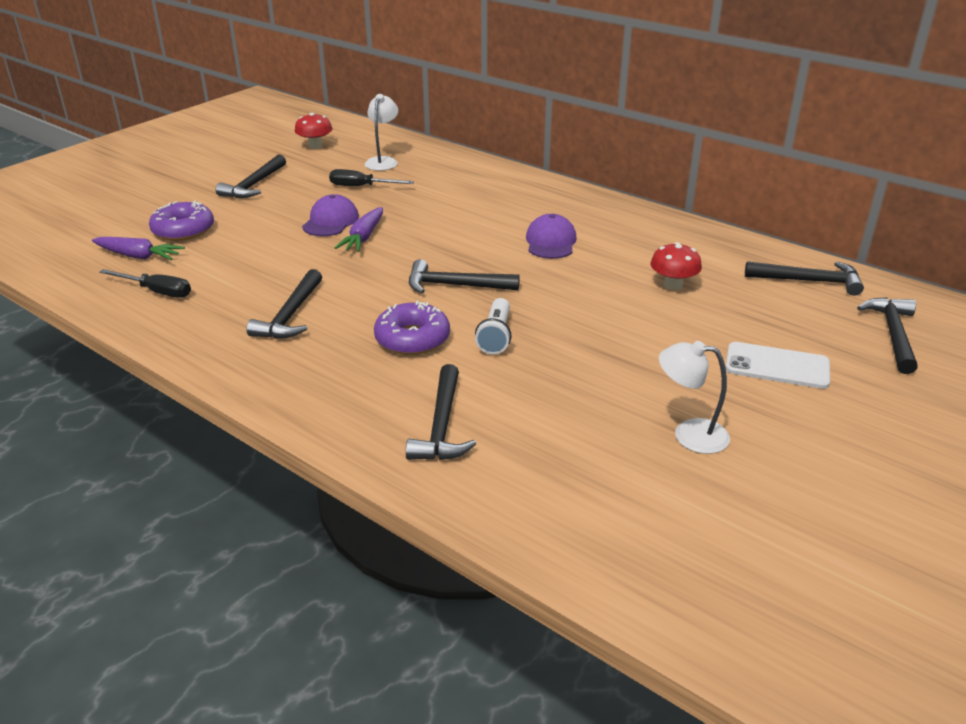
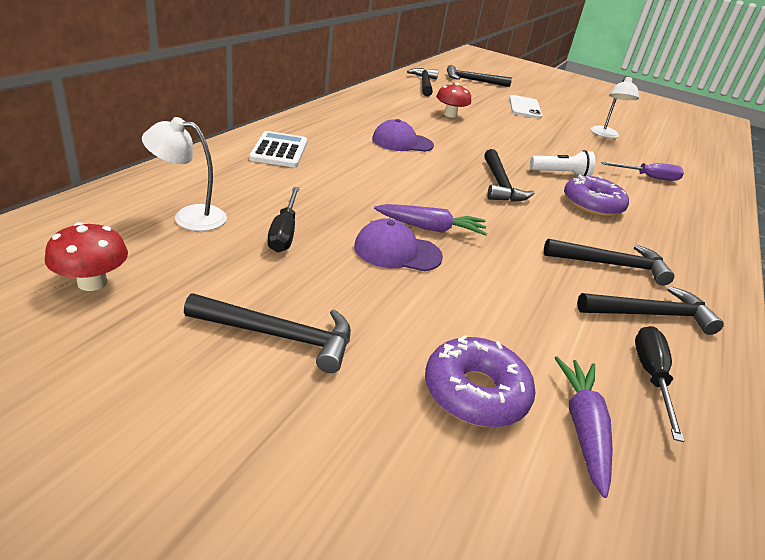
camera: 105 degrees left, 0 degrees up
black hammer [406,364,476,460] -> black hammer moved to [577,286,724,335]
none -> white calculator [249,131,308,167]
none -> purple screwdriver [601,162,684,181]

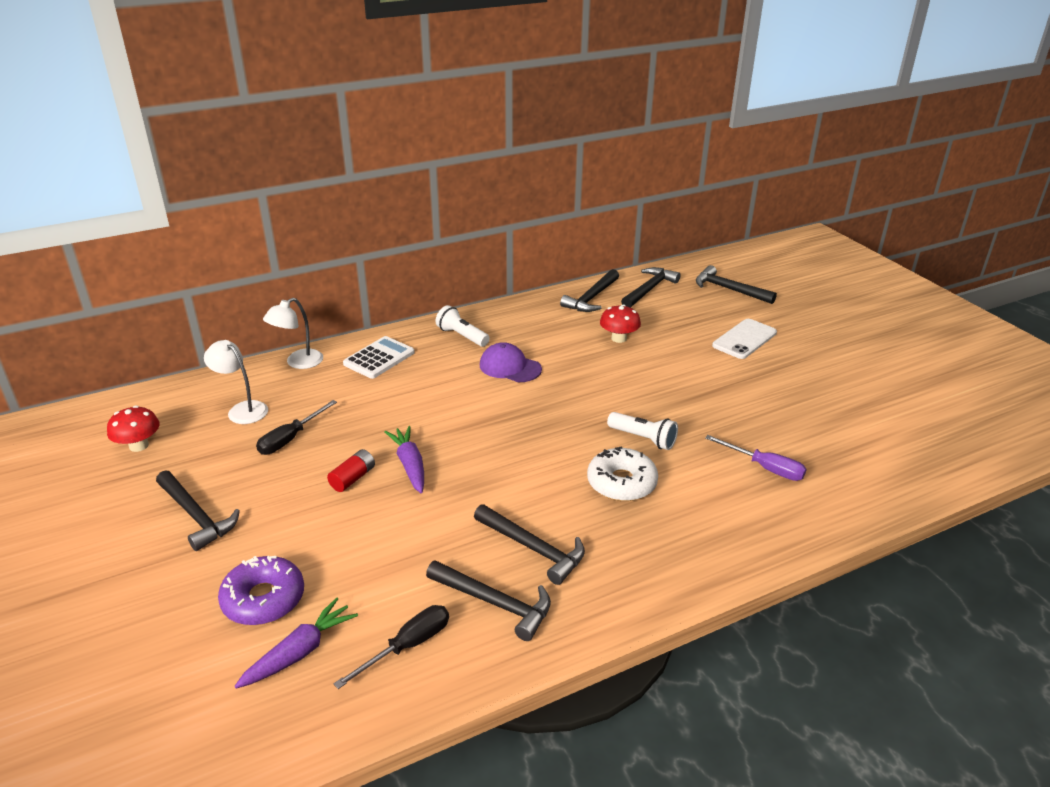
camera: 40 degrees right, 0 degrees up
purple cap [354,218,443,271] -> red battery [327,449,375,492]
purple carrot [374,204,487,236] -> purple carrot turned 150 degrees counterclockwise [385,426,424,493]
black hammer [484,149,535,202] -> black hammer moved to [560,269,619,312]
purple donut [564,175,629,217] -> white donut [587,446,658,501]
white lamp [590,76,639,138] -> white lamp moved to [263,298,323,369]
none -> white flashlight [436,305,490,347]

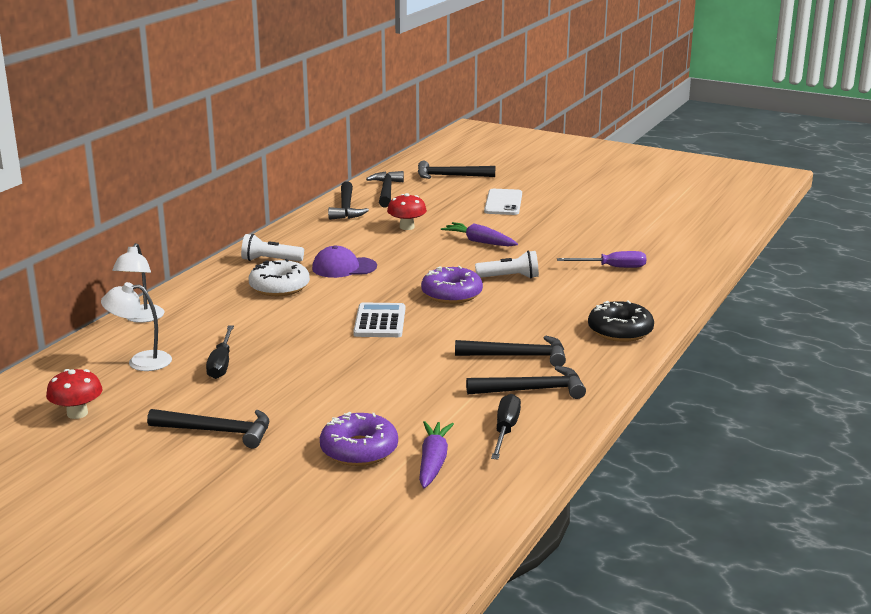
camera: 35 degrees left, 10 degrees down
red battery [327,449,375,492] -> none
white calculator [343,336,415,379] -> white calculator moved to [353,303,405,337]
purple carrot [385,426,424,493] -> purple carrot moved to [441,222,518,246]
white donut [587,446,658,501] -> white donut moved to [249,259,310,296]
none -> purple donut [421,266,483,304]
none -> black donut [588,300,654,342]

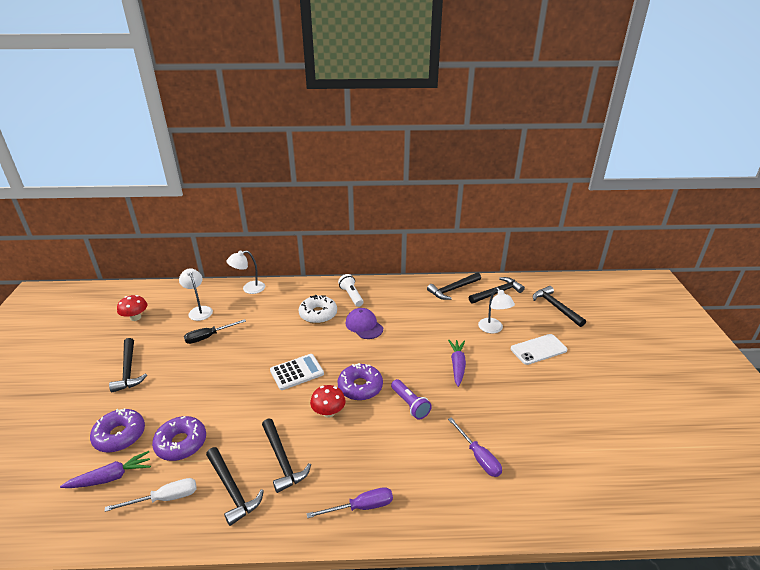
camera: 60 degrees right, 10 degrees up
red mushroom [387,193,427,230] -> red mushroom moved to [310,385,346,418]
white flashlight [475,251,539,279] -> purple flashlight [391,379,432,419]
black screwdriver [491,394,521,460] -> white screwdriver [105,478,197,512]
black donut [588,300,654,342] -> purple screwdriver [306,487,393,518]
none -> purple donut [152,416,206,461]
none -> white lamp [478,287,515,333]

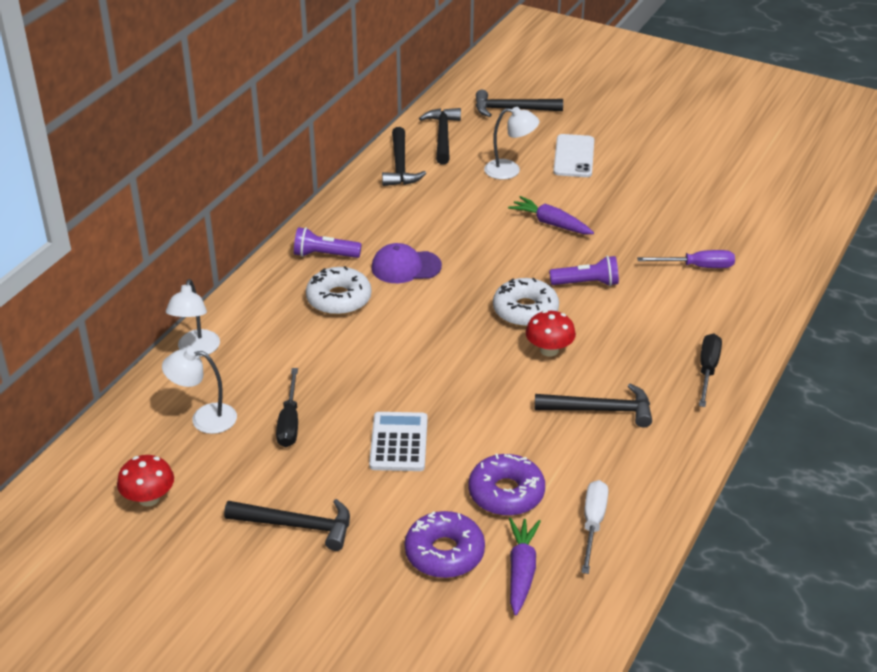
camera: 60 degrees left, 5 degrees up
black hammer [206,447,264,526] -> none
white calculator [270,354,324,390] -> white calculator moved to [369,412,428,471]
purple screwdriver [306,487,393,518] -> black screwdriver [699,334,722,407]
purple donut [337,363,383,401] -> white donut [493,278,559,327]
white flashlight [338,274,363,307] -> purple flashlight [294,227,362,258]

